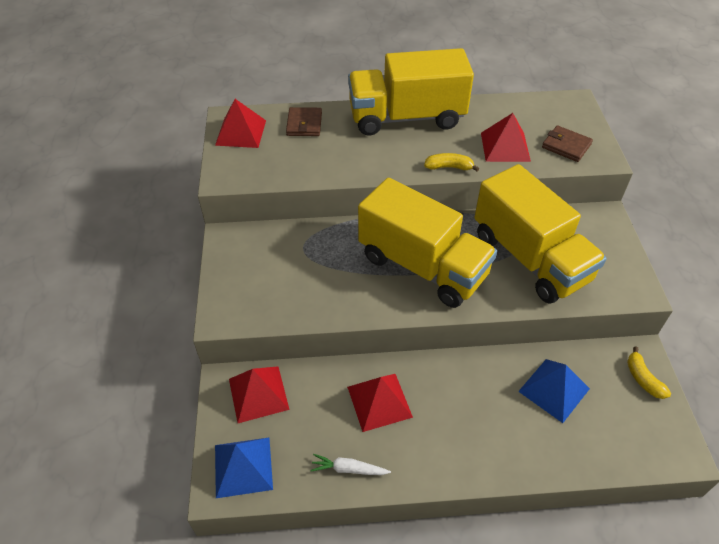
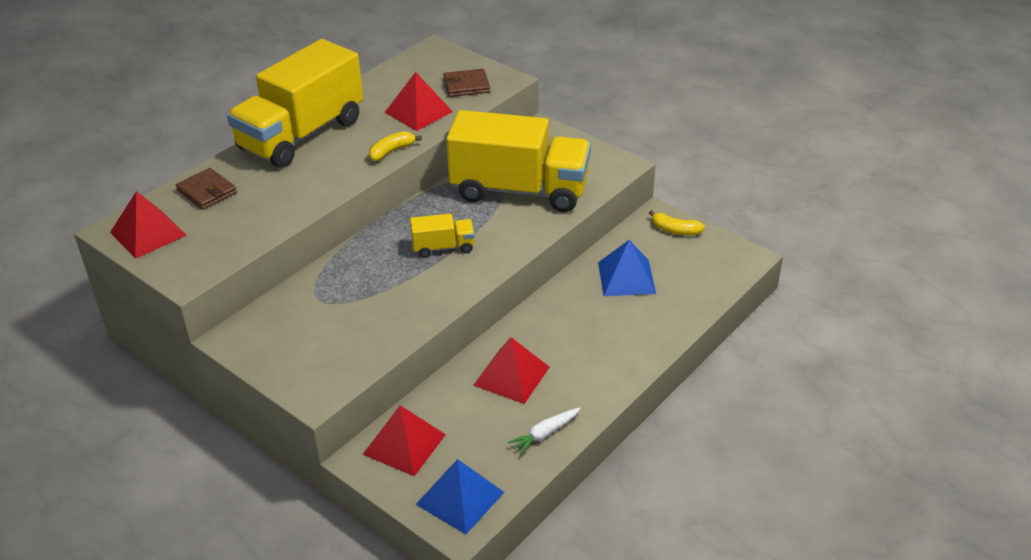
camera: 45 degrees left, 10 degrees down
yellow truck [358,178,497,308] -> yellow truck [410,214,475,258], size x0.43

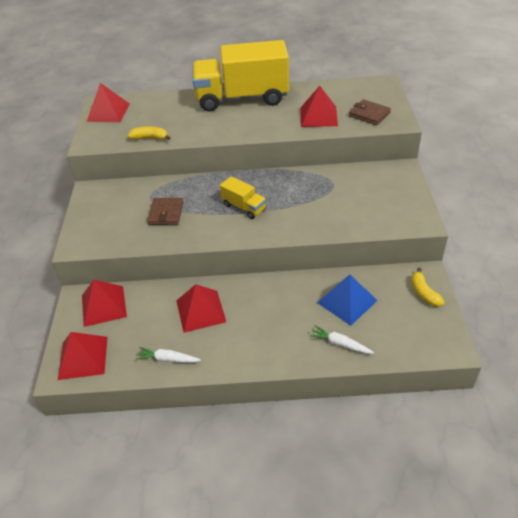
camera: 50 degrees right, 5 degrees up
brown wallet [176,168,237,210] -> brown wallet moved to [147,198,183,225]
yellow banana [369,131,422,161] -> yellow banana moved to [128,126,171,140]
blue pyramid [415,459,504,534] -> red pyramid [58,332,107,380]
yellow truck [446,110,591,212] -> none
none -> white carrot [309,325,374,354]

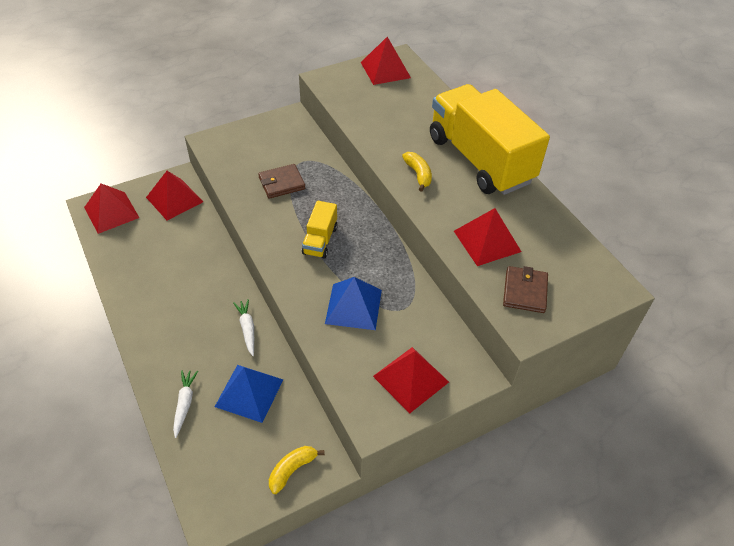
camera: 60 degrees right, 5 degrees up
yellow banana [128,126,171,140] -> yellow banana moved to [402,152,432,192]
white carrot [136,347,201,363] -> white carrot moved to [233,299,254,356]
red pyramid [176,284,226,333] -> red pyramid moved to [373,347,449,413]
none -> blue pyramid [325,277,382,330]

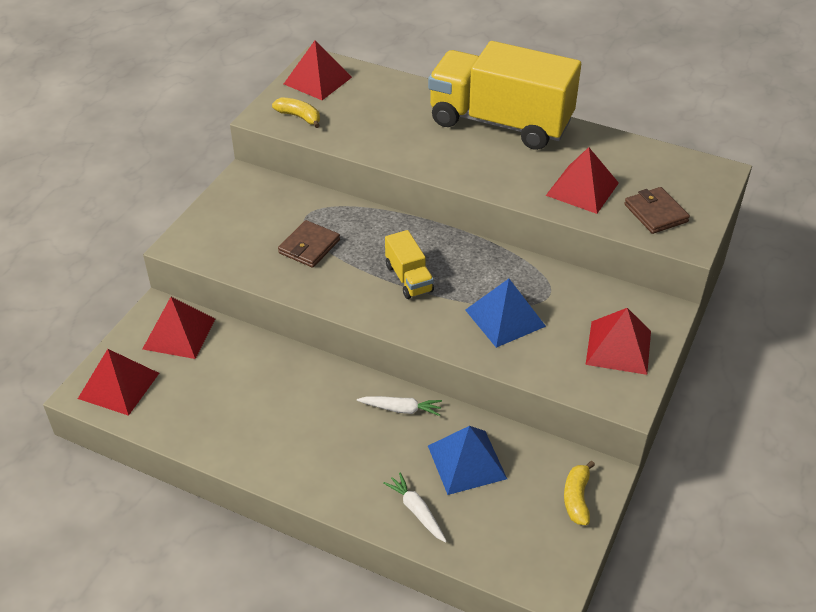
camera: 35 degrees left, 5 degrees down
white carrot [233,299,254,356] -> white carrot turned 150 degrees clockwise [357,396,442,416]
yellow banana [402,152,432,192] -> yellow banana moved to [272,97,320,128]

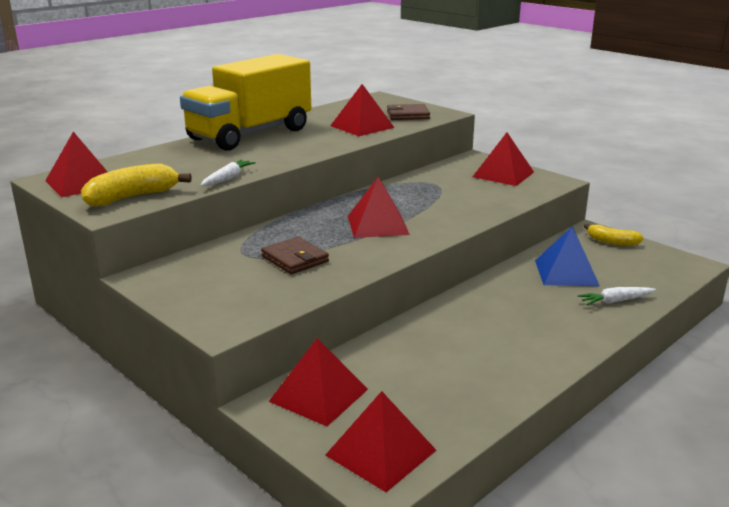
camera: 70 degrees left, 20 degrees down
yellow banana [272,97,320,128] -> yellow banana [81,163,192,206], size x1.56
white carrot [357,396,442,416] -> white carrot moved to [200,160,256,186]
yellow truck [385,230,434,299] -> red pyramid [348,177,410,238]
blue pyramid [465,279,546,348] -> none

